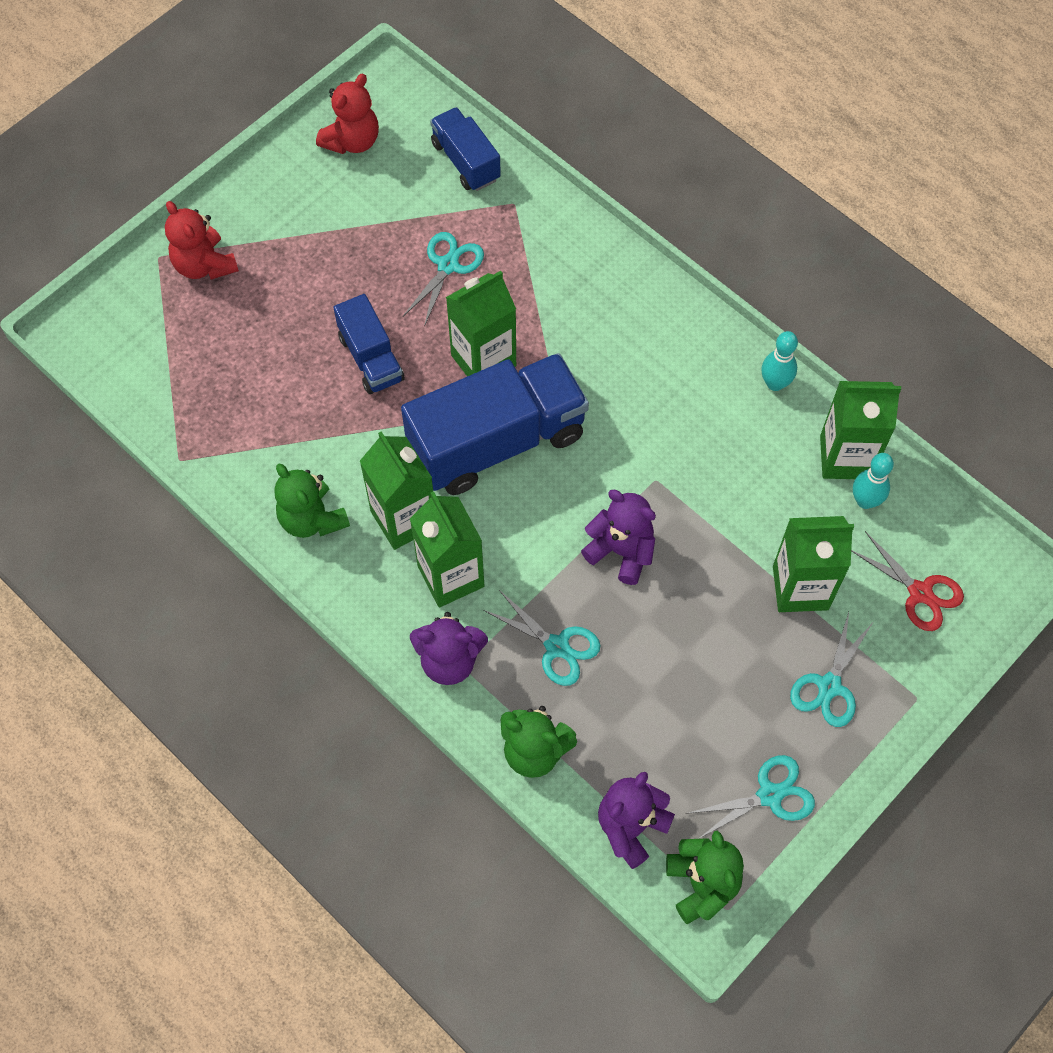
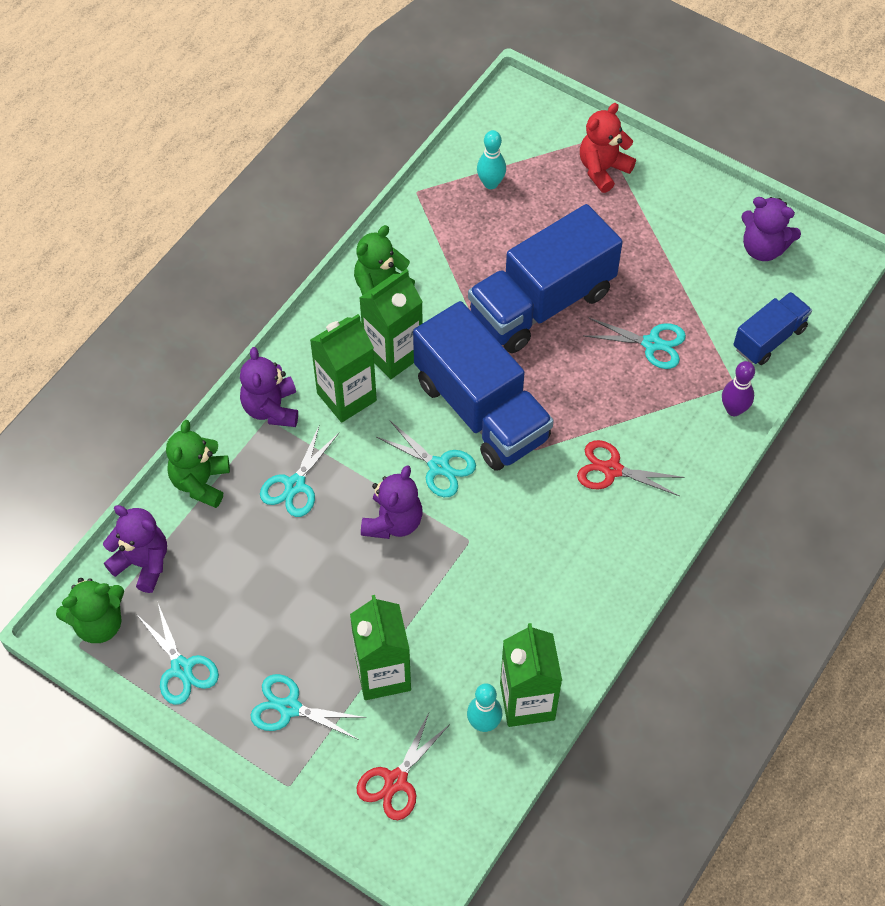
camera: 80 degrees right, 5 degrees down
red teddy bear [316,73,379,154] -> purple teddy bear [741,197,801,261]
blue truck [333,294,405,394] -> blue truck [468,204,623,353], size x1.88
green carton [446,271,516,376] -> none
turquoise bowling pin [761,331,798,391] -> turquoise bowling pin moved to [477,130,506,189]
none -> turquoise scissors [376,421,476,497]
none -> red scissors [577,440,685,496]
none -> purple bowling pin [722,361,755,416]

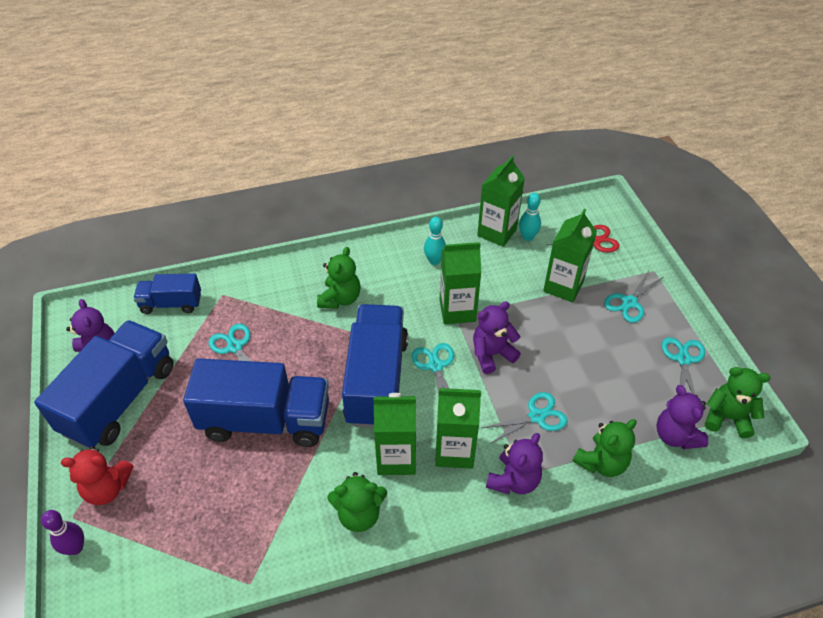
camera: 140 degrees left, 10 degrees down
turquoise scissors [250,674,367,740] -> turquoise scissors turned 75 degrees clockwise [604,271,663,323]
turquoise bowling pin [477,130,506,189] -> turquoise bowling pin moved to [424,217,446,265]
red scissors [577,440,685,496] -> green teddy bear [317,247,361,309]
purple bowling pin [722,361,755,416] -> purple bowling pin moved to [41,510,84,555]
none -> blue truck [34,320,174,449]
none -> green carton [440,242,481,324]

